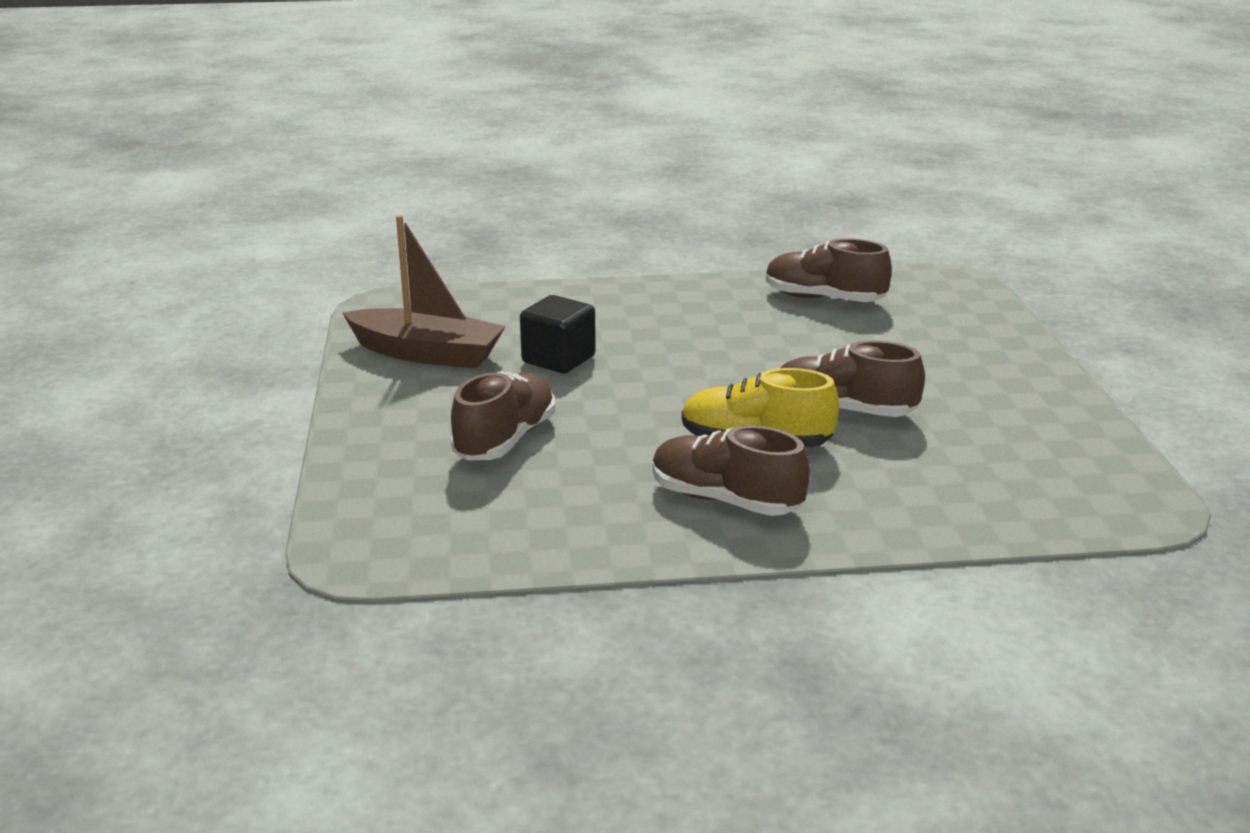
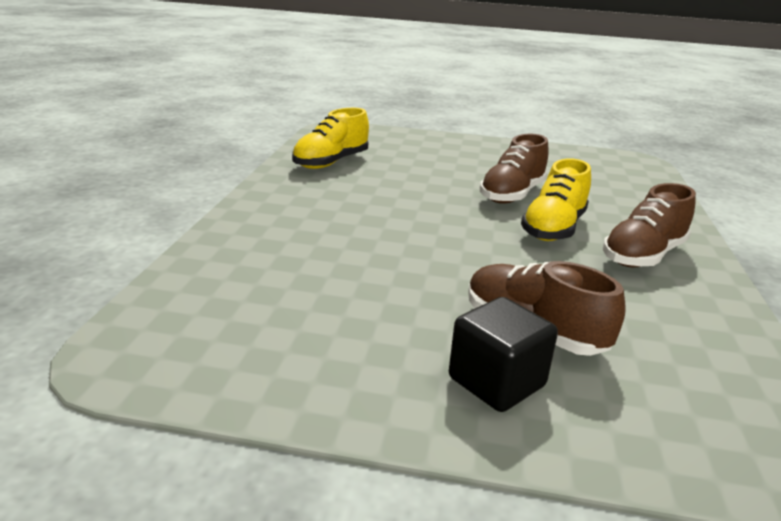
camera: 75 degrees left, 0 degrees up
brown boat [342,215,506,368] -> none
black cube [520,295,596,373] -> black cube moved to [449,297,558,412]
brown shoe [766,238,892,302] -> yellow shoe [292,108,369,169]

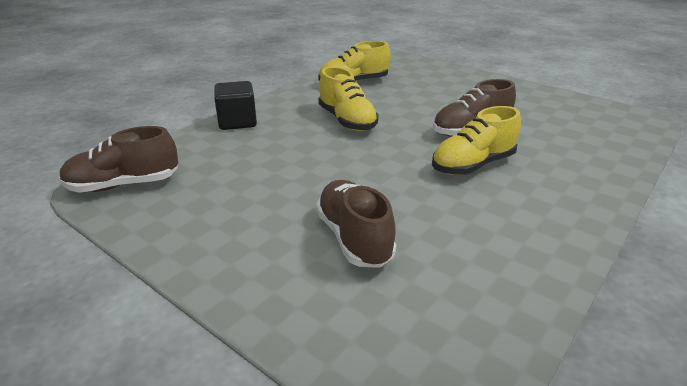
camera: 30 degrees right, 5 degrees up
black cube [449,297,558,412] -> black cube moved to [214,81,257,130]
brown shoe [603,183,696,267] -> brown shoe moved to [60,126,178,193]
none -> yellow shoe [318,67,378,131]

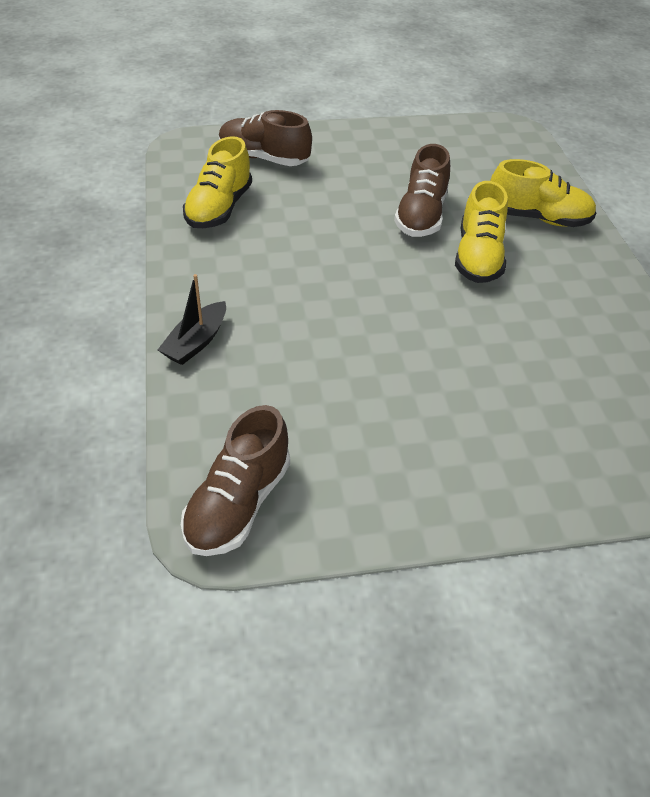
camera: 50 degrees left, 15 degrees up
black cube [214,81,257,130] -> black boat [158,274,226,365]
brown shoe [316,180,396,268] -> brown shoe moved to [219,110,312,166]
yellow shoe [318,67,378,131] -> yellow shoe moved to [490,159,596,227]

